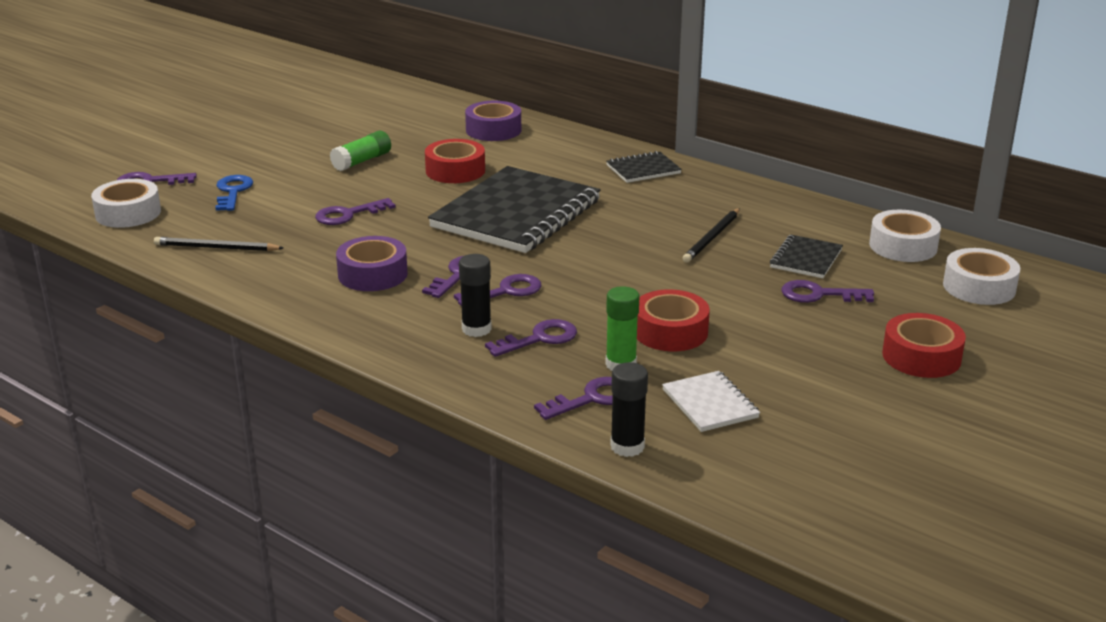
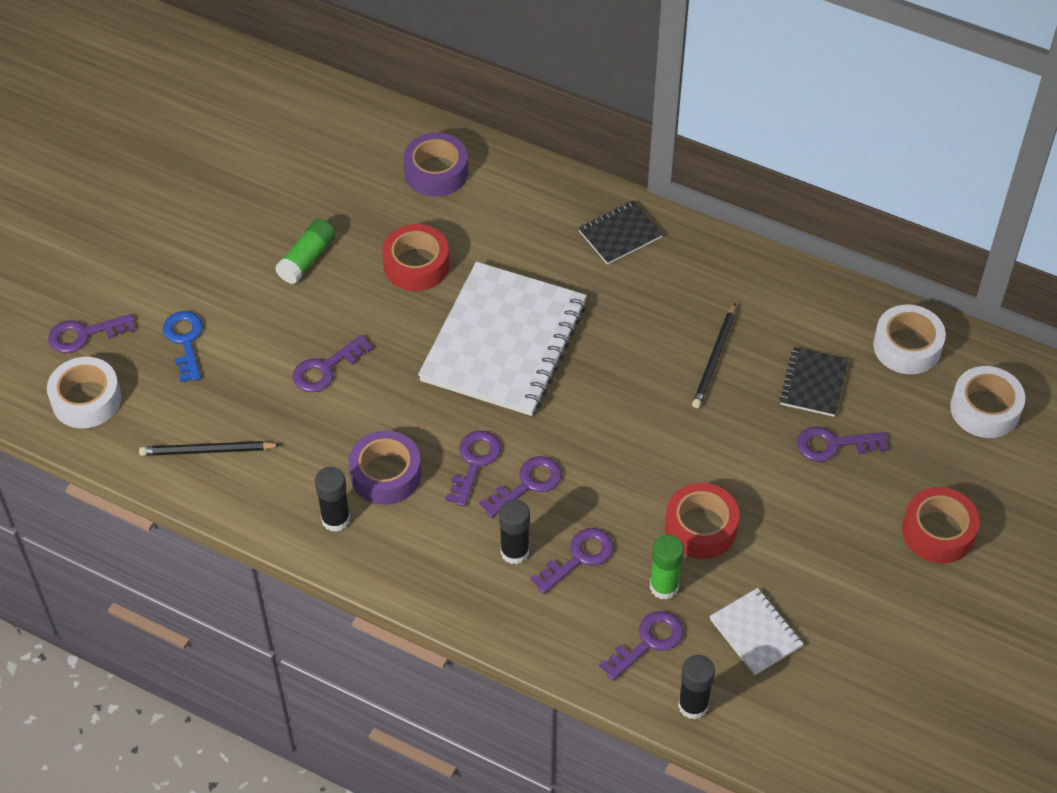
camera: 10 degrees left, 25 degrees up
black notebook [428,166,601,253] -> white notebook [418,262,587,416]
none -> black glue stick [315,467,350,532]

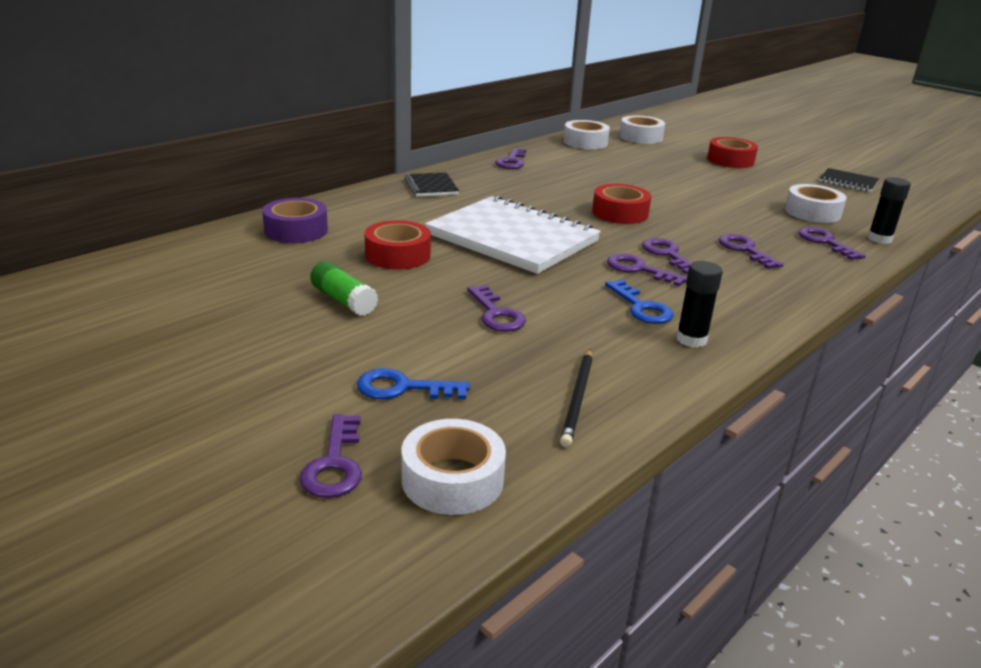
camera: 75 degrees left, 25 degrees down
purple tape [349,430,421,505] -> blue key [605,280,673,324]
black glue stick [499,499,530,564] -> none
green glue stick [650,535,684,600] -> none
red tape [665,483,739,559] -> red tape moved to [592,184,651,224]
black pencil [692,303,736,408] -> none
white notebook [709,588,804,675] -> white tape [785,184,847,223]
black notebook [779,347,849,417] -> black notebook moved to [819,168,879,192]
purple key [797,426,887,462] -> purple key moved to [495,148,527,169]

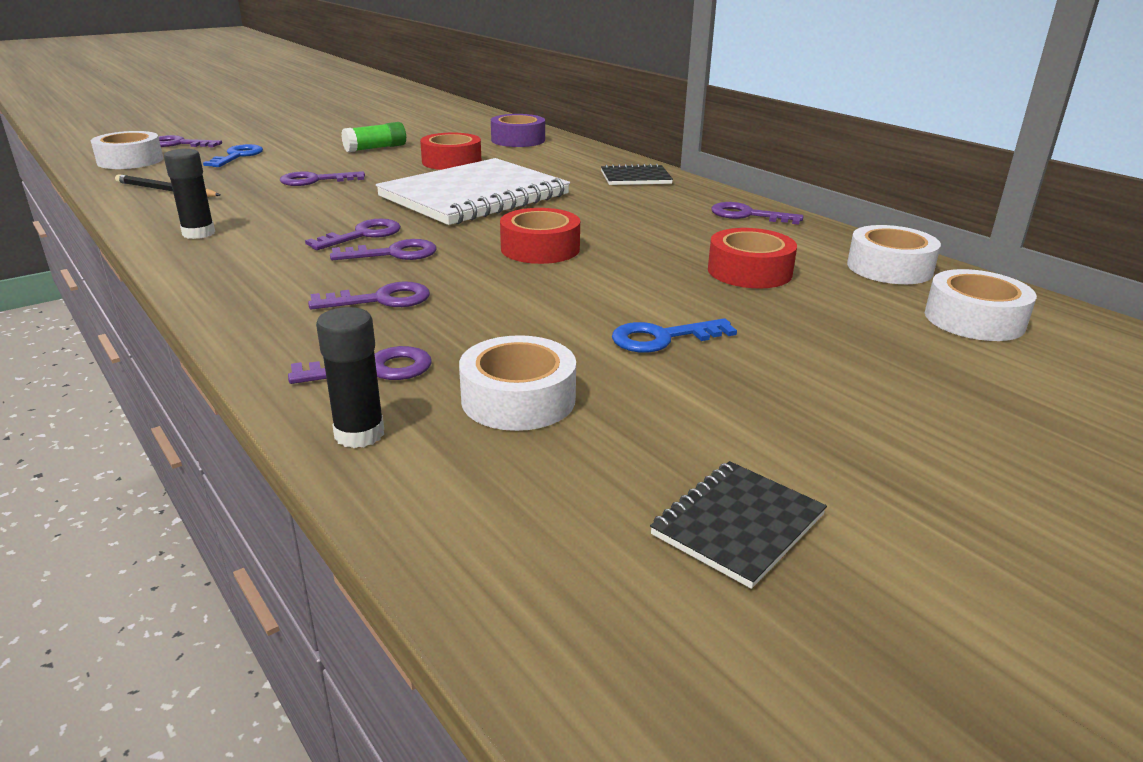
camera: 100 degrees right, 0 degrees up
blue key [605,280,673,324] -> blue key moved to [612,318,737,353]
red tape [707,137,758,168] -> red tape moved to [708,228,797,288]

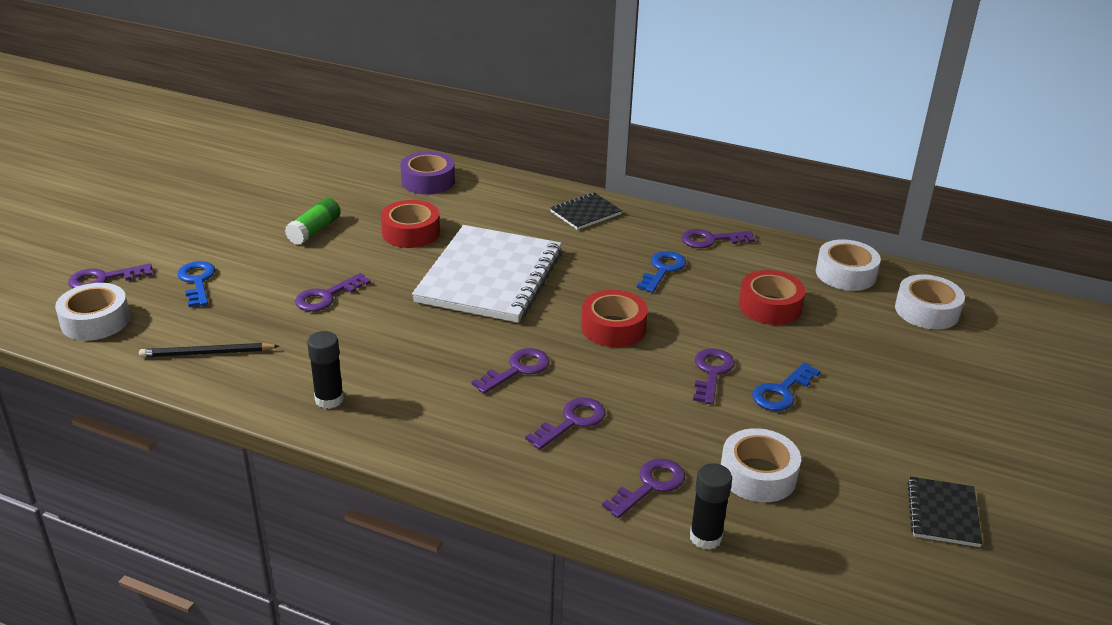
camera: 30 degrees left, 5 degrees up
purple key [305,219,401,250] -> purple key moved to [693,348,735,404]
none -> blue key [637,251,686,293]

